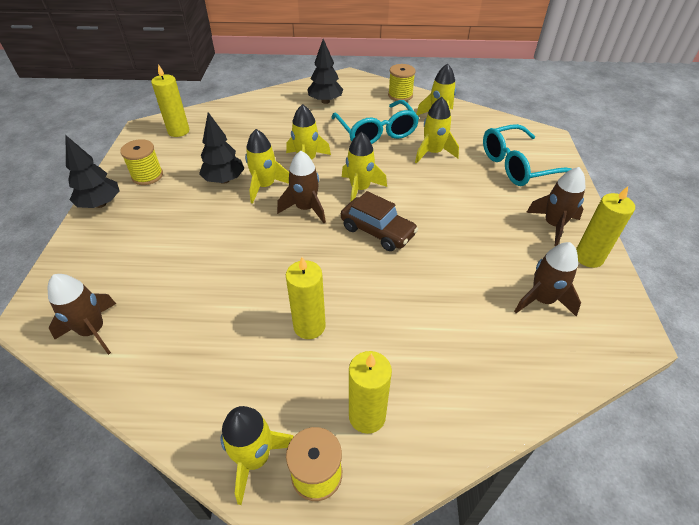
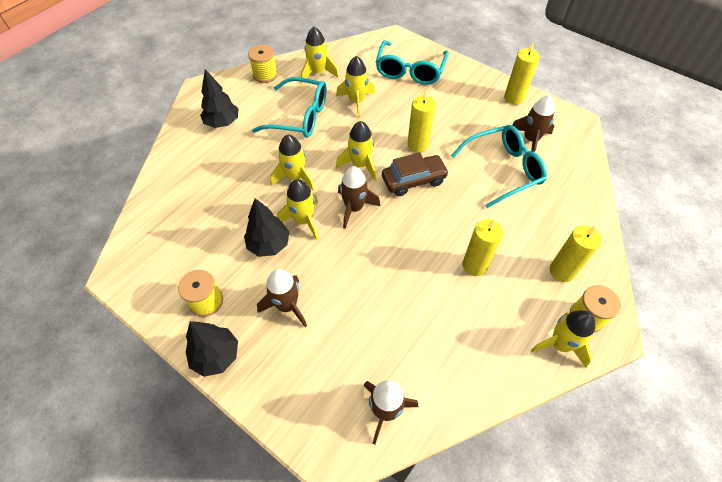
camera: 55 degrees left, 10 degrees up
yellow candle [151,64,189,137] -> yellow candle moved to [407,91,436,153]
brown rocket [526,167,586,246] -> brown rocket moved to [257,269,307,327]
none -> turquoise glasses [451,125,547,208]

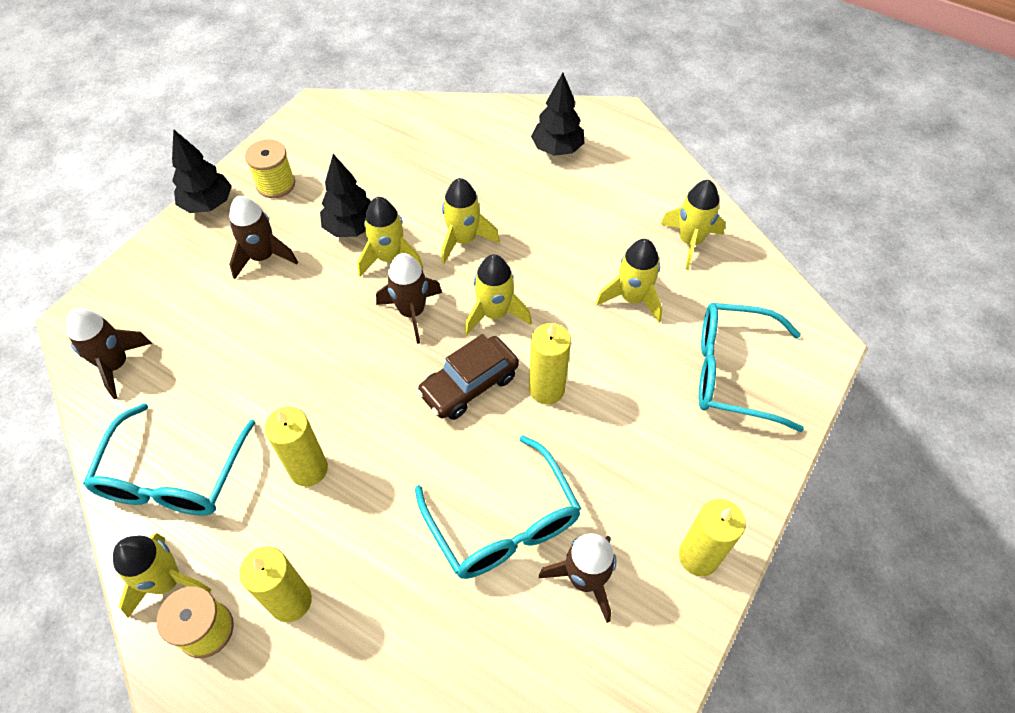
camera: 85 degrees right, 0 degrees up
yellow spool [248,45,278,83] -> none
turquoise glasses [252,77,327,138] -> turquoise glasses moved to [83,403,255,516]
brown car [382,153,449,196] -> brown car turned 75 degrees clockwise [417,334,519,420]

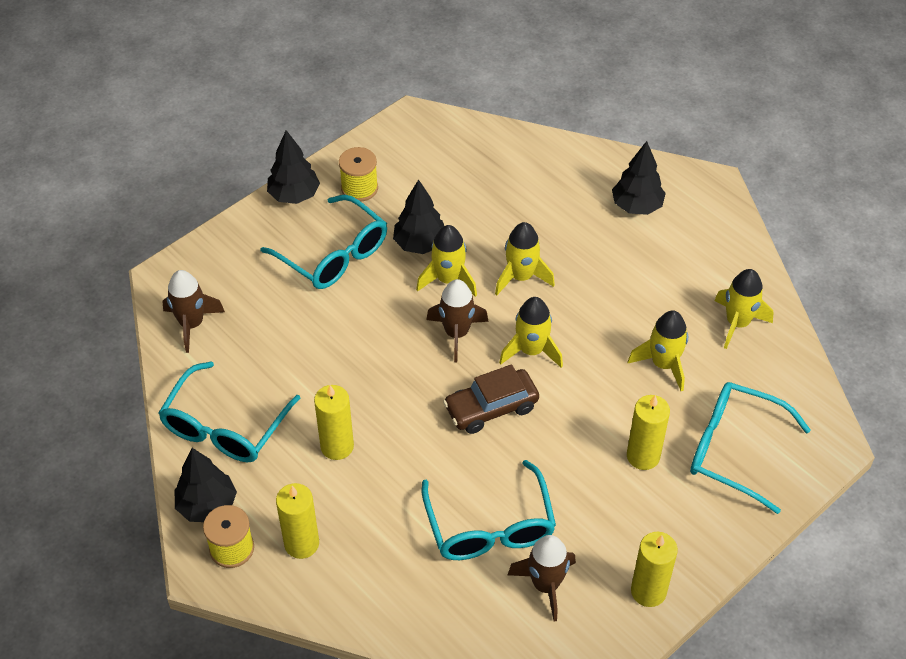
camera: 15 degrees right, 5 degrees down
yellow rocket [113,533,211,618] -> black tree [175,448,237,522]
brown rocket [229,196,298,279] -> turquoise glasses [261,195,387,289]
yellow candle [529,323,571,404] -> yellow candle moved to [627,395,670,470]

